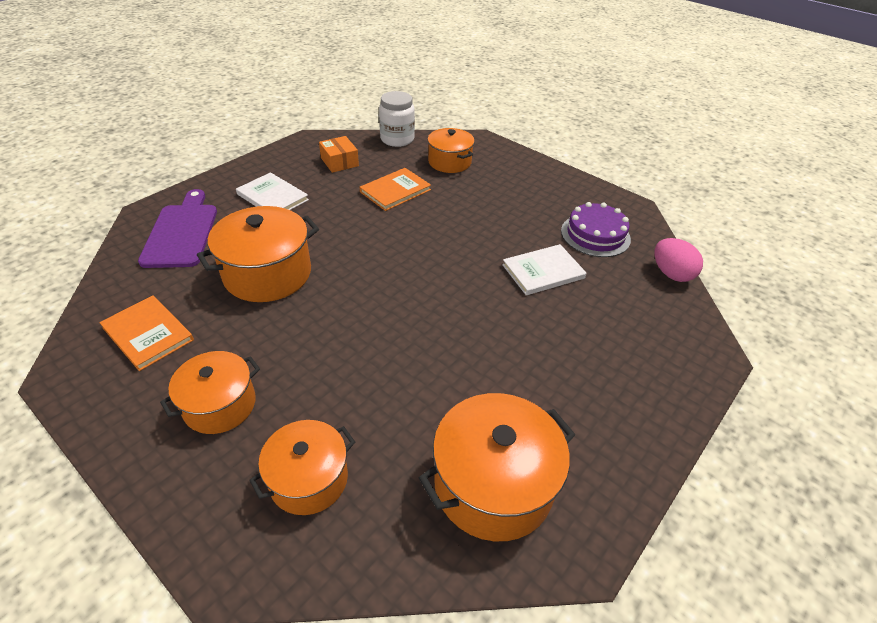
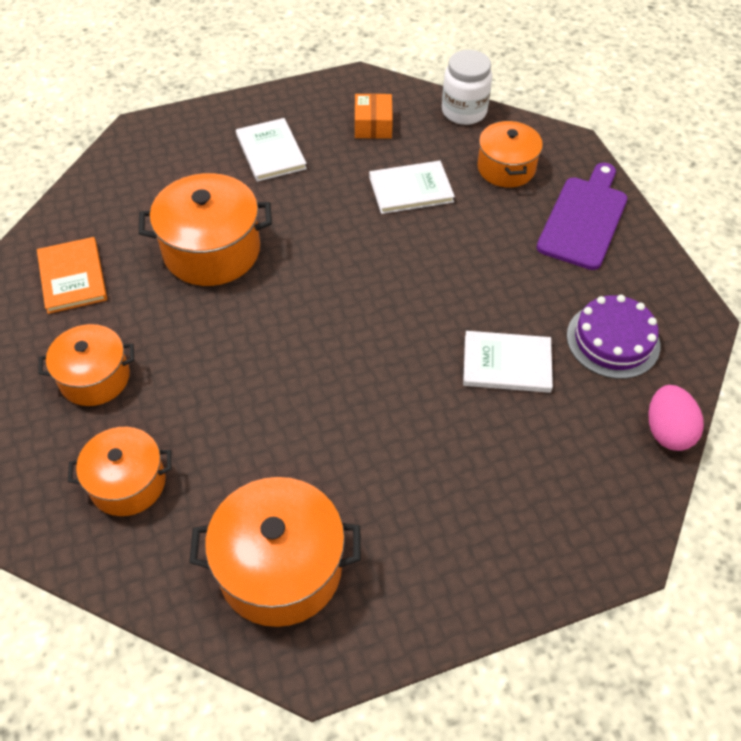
camera: 30 degrees right, 10 degrees up
purple cutting board [138,189,217,268] -> purple cutting board moved to [536,163,628,270]
orange book [360,168,431,211] -> white book [369,161,455,214]

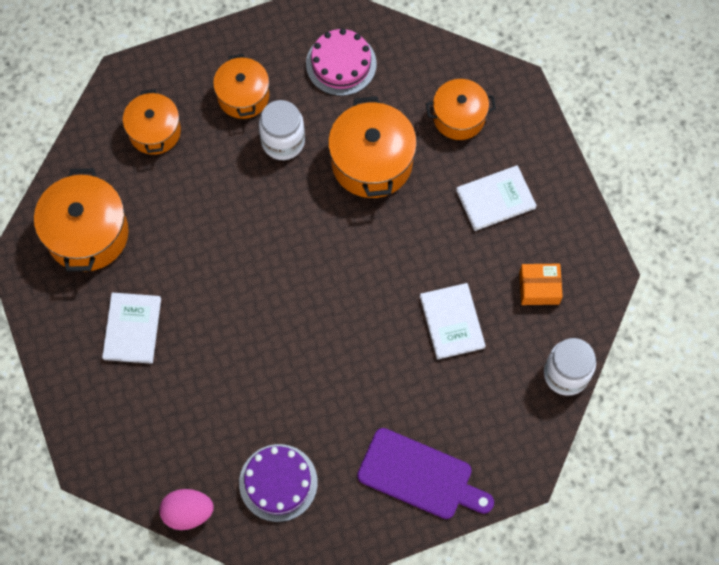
camera: 90 degrees right, 15 degrees up
orange book [37,237,107,314] -> pink cake [306,29,377,96]
white book [463,331,553,393] -> white book moved to [102,293,161,364]
orange pot [477,120,543,188] -> orange pot moved to [426,79,496,140]
none -> white jar [259,100,305,160]

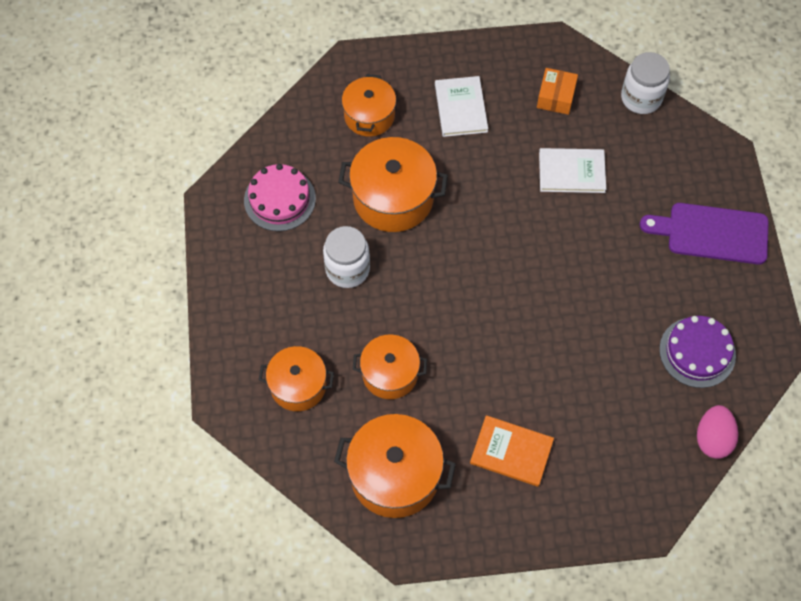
camera: 75 degrees left, 5 degrees down
white book [102,293,161,364] -> orange book [470,415,554,487]
orange pot [213,54,269,119] -> orange pot moved to [353,335,427,399]
purple cutting board [357,428,494,519] -> purple cutting board turned 120 degrees counterclockwise [640,203,769,265]

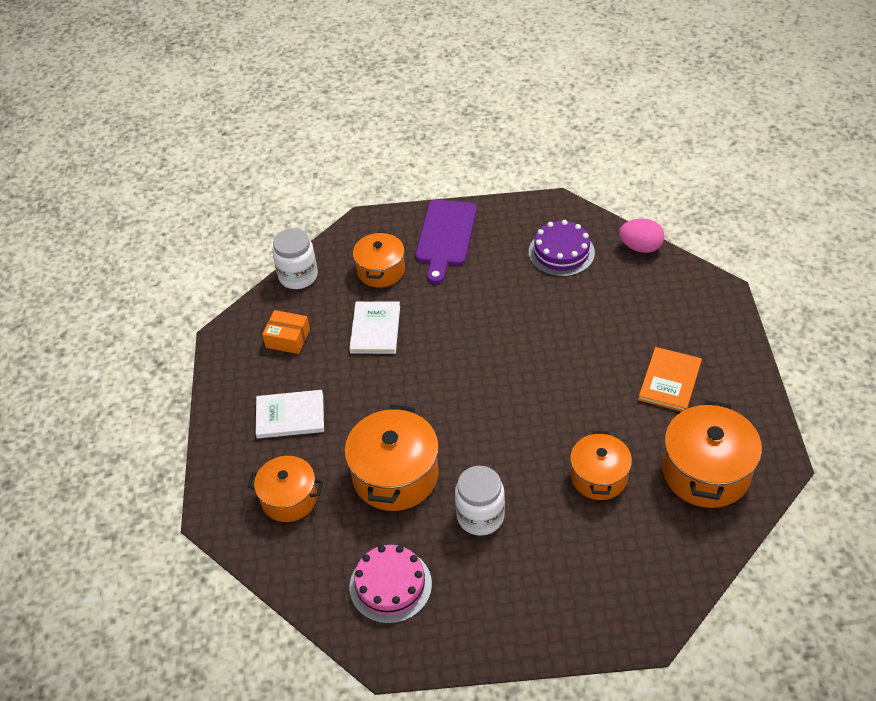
camera: 85 degrees left, 15 degrees down
orange pot [259,346,334,411] -> orange pot moved to [353,232,405,288]

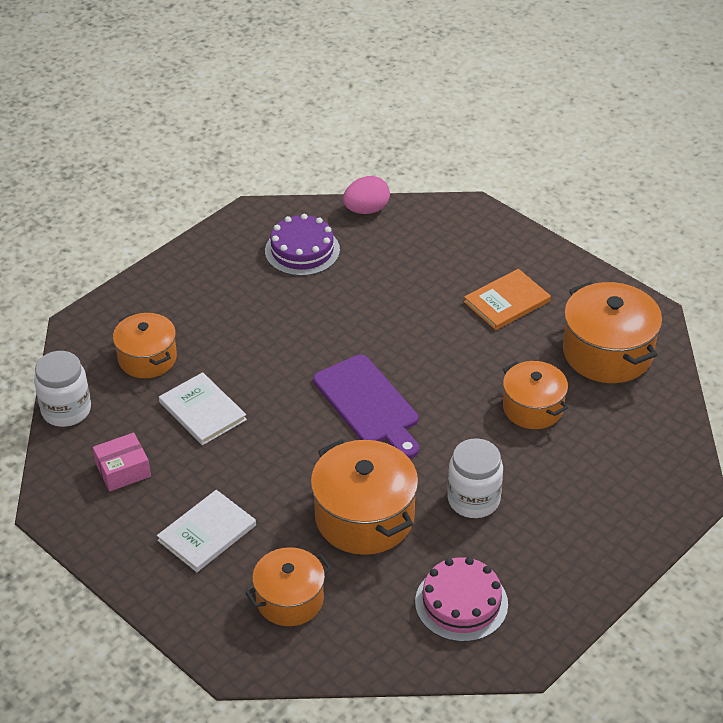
camera: 45 degrees left, 5 degrees down
orange box [262,310,310,354] -> pink box [93,432,151,491]
purple cutting board [415,200,477,284] -> purple cutting board moved to [313,355,419,459]
orange book [638,347,702,412] -> orange book turned 75 degrees clockwise [464,269,551,330]

